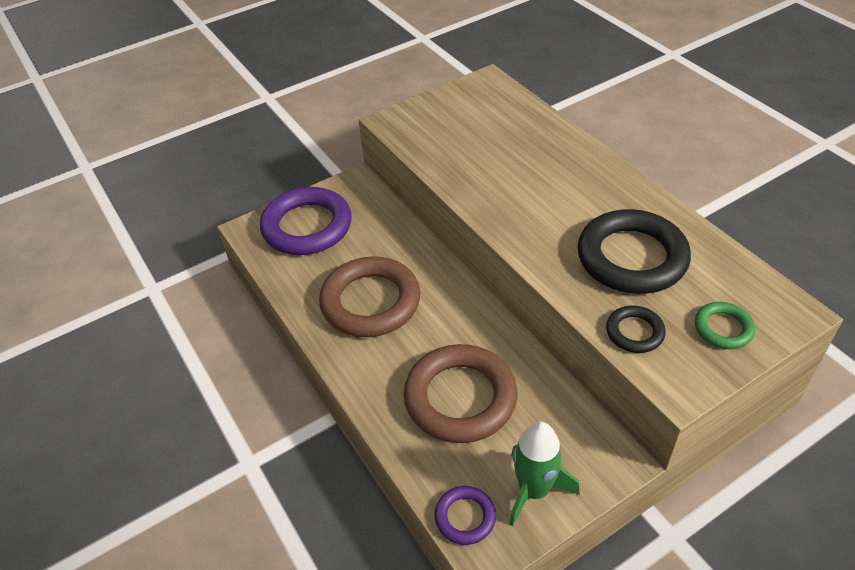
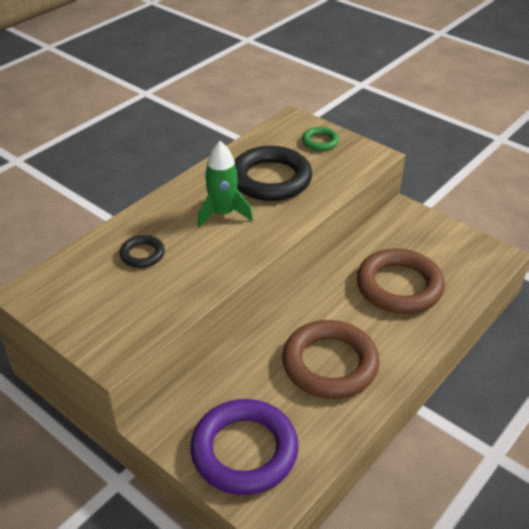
camera: 110 degrees left, 5 degrees down
purple ring [435,486,496,545] -> none
green rocket [509,422,580,526] -> green rocket moved to [198,141,253,228]
black ring [606,306,666,353] -> black ring moved to [120,235,165,268]

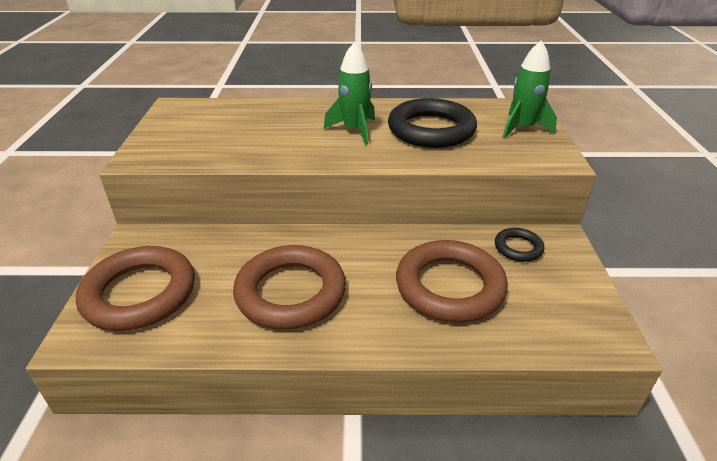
camera: 50 degrees right, 5 degrees down
black ring [120,235,165,268] -> black ring moved to [495,228,544,262]
purple ring [190,399,299,495] -> brown ring [76,246,195,331]
green ring [302,127,339,151] -> green rocket [503,40,557,139]

